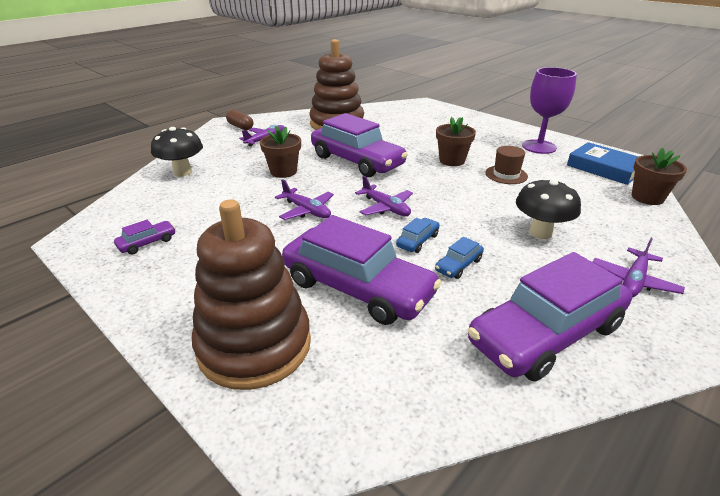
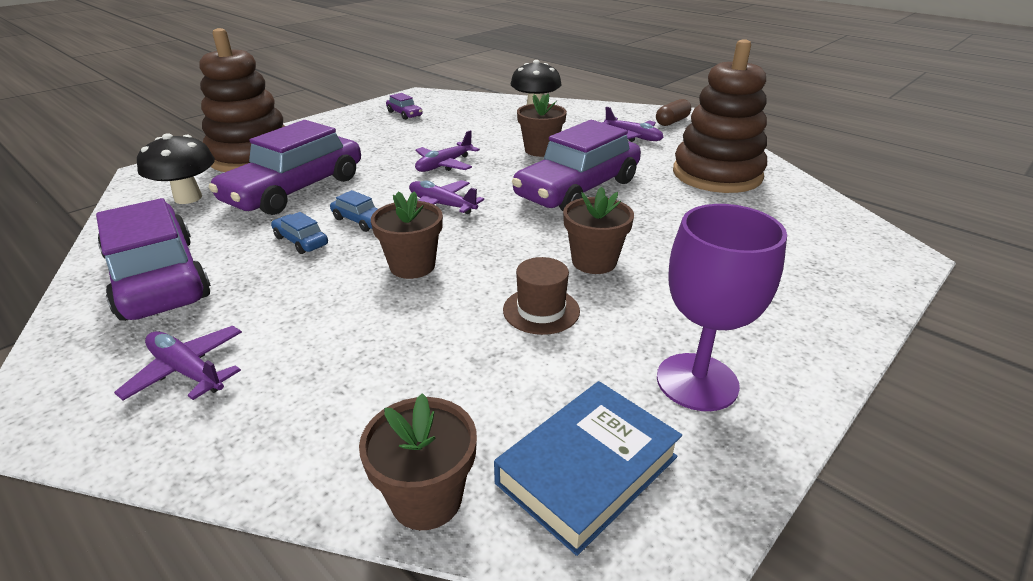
camera: 90 degrees right, 0 degrees up
purple plane [355,175,413,216] -> purple plane turned 75 degrees clockwise [409,180,484,214]
black mushroom [516,178,581,239] -> black mushroom moved to [137,133,215,204]
none -> brown flower pot [371,191,443,279]

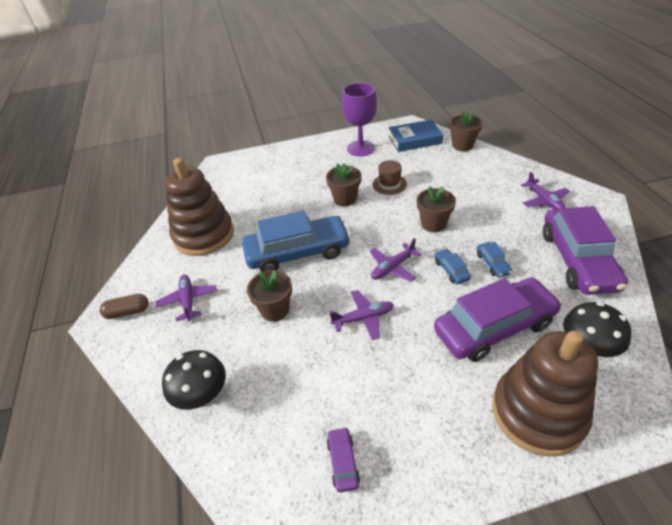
camera: 145 degrees left, 10 degrees up
purple plane [409,180,484,214] -> purple plane turned 75 degrees clockwise [370,238,422,282]
purple car [512,120,641,211] -> blue car [242,211,351,272]

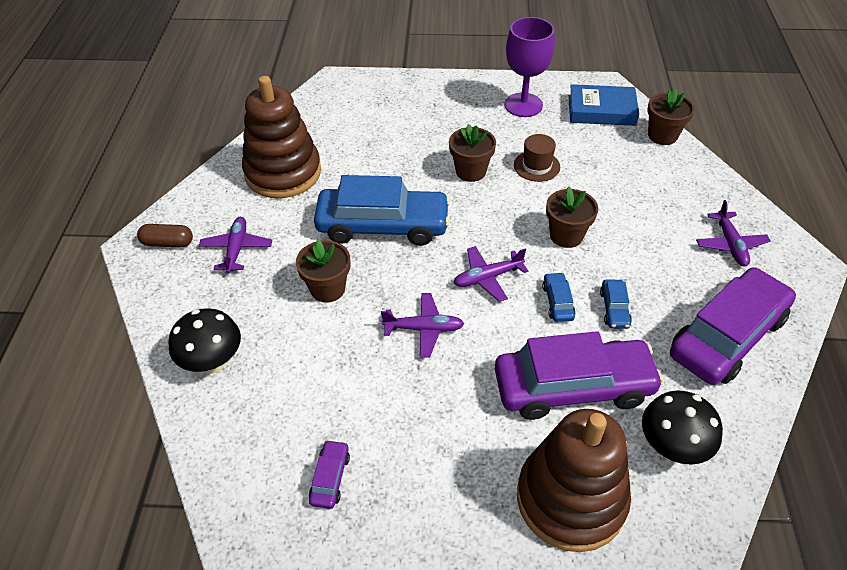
camera: 15 degrees right, 5 degrees up
purple car [543,206,628,295] -> purple car turned 150 degrees counterclockwise [670,267,796,385]

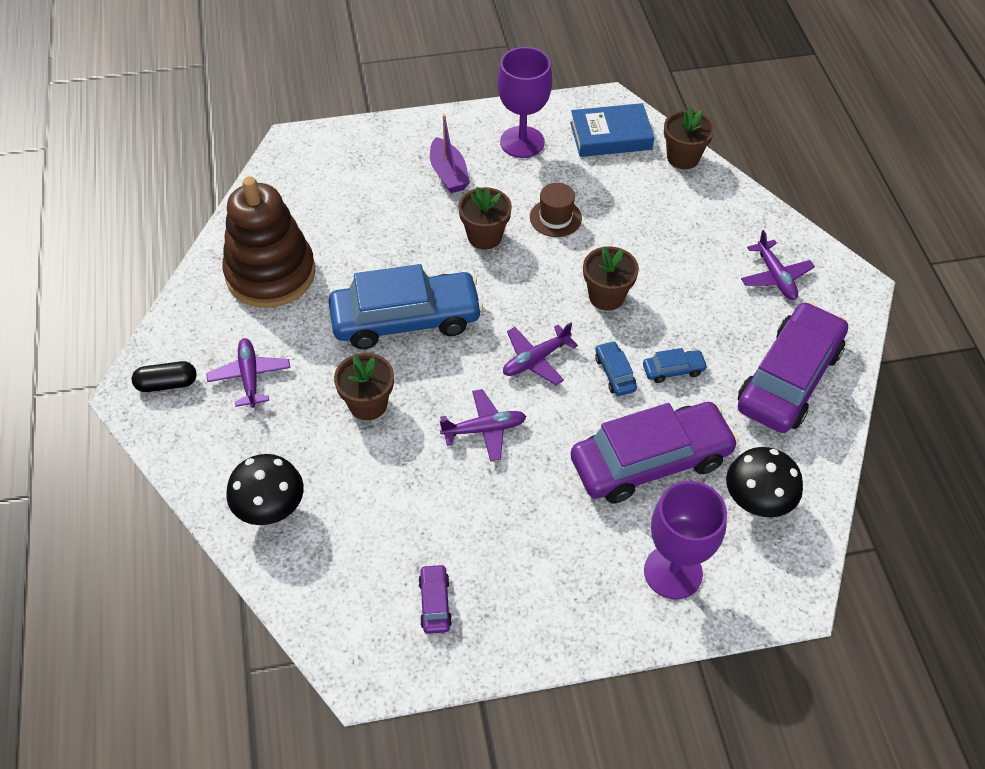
camera: 15 degrees left, 5 degrees up
brown capsule [137,224,193,247] -> black capsule [132,361,197,392]
brown stacking toy [517,409,631,552] -> purple goblet [644,481,727,600]
blue car [600,279,632,329] -> blue car turned 90 degrees counterclockwise [643,348,708,383]
none -> purple boat [430,115,470,193]

